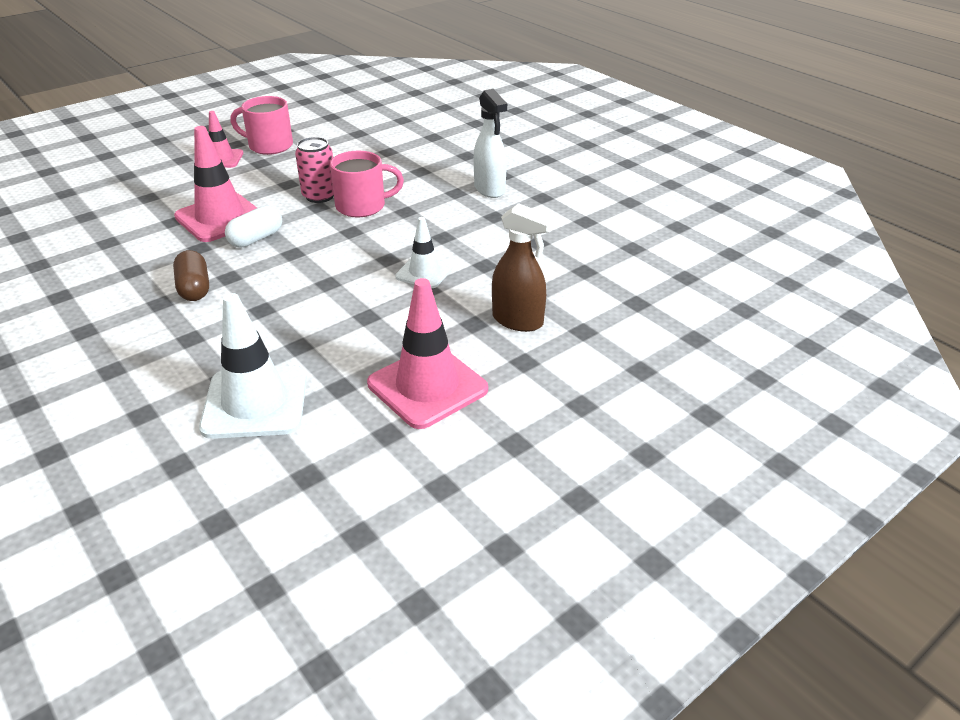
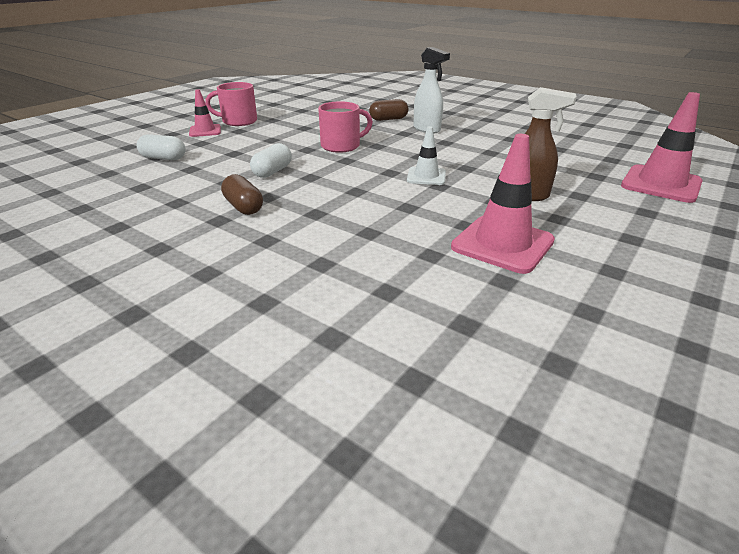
camera: 15 degrees left, 5 degrees down
pink traffic cone [174,126,257,242] -> pink traffic cone moved to [621,92,703,203]
white traffic cone [199,293,307,439] -> none
pink can [295,137,334,203] -> none
none -> white capsule [137,134,185,160]
none -> brown capsule [369,99,409,121]

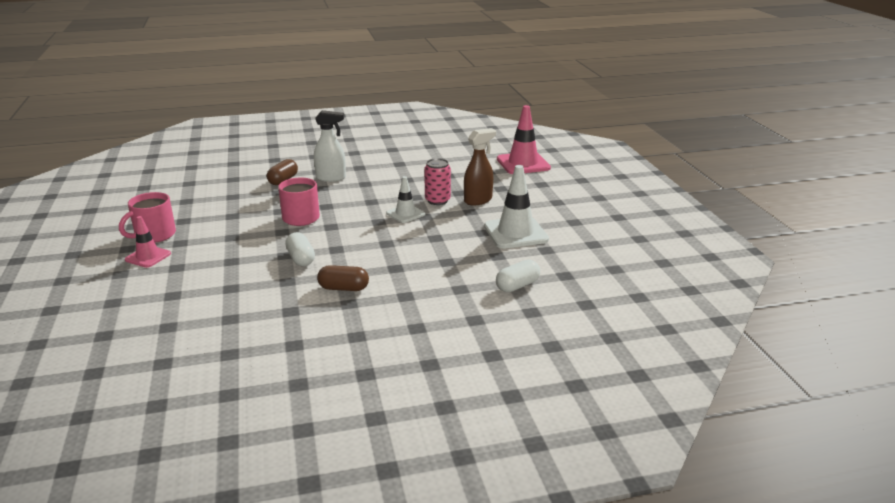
camera: 50 degrees left, 5 degrees down
white capsule [137,134,185,160] -> white capsule moved to [496,260,540,292]
pink traffic cone [451,134,555,274] -> white traffic cone [484,165,549,248]
none -> pink can [424,158,451,205]

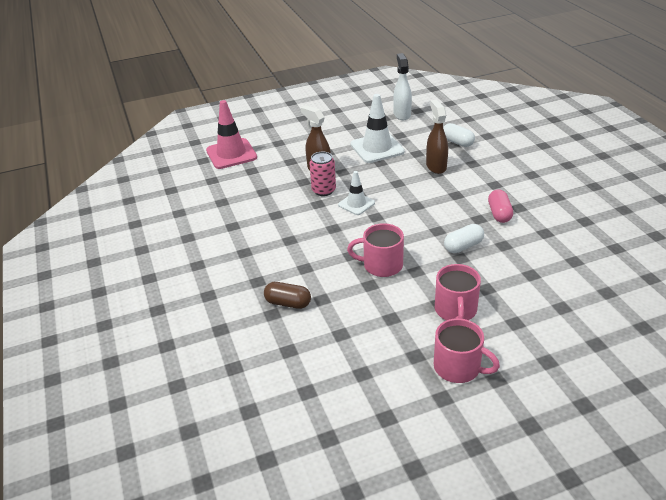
camera: 95 degrees left, 10 degrees up
pink traffic cone [125,216,171,268] -> none
white spray bottle [314,110,346,182] -> white spray bottle moved to [393,53,412,120]
brown capsule [317,265,369,291] -> pink capsule [488,189,513,223]
none -> brown spray bottle [426,100,448,174]
none -> pink mug [435,264,481,320]

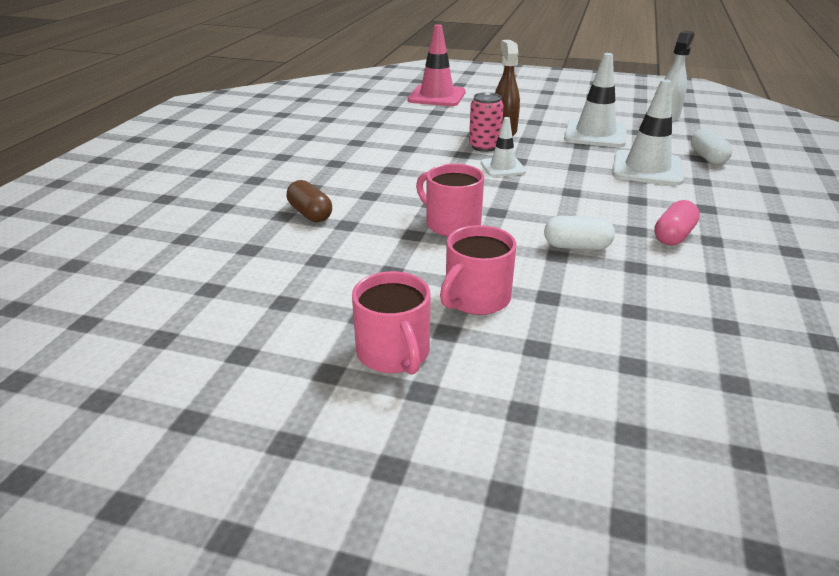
camera: 35 degrees right, 5 degrees down
brown spray bottle [426,100,448,174] -> white traffic cone [613,79,684,186]

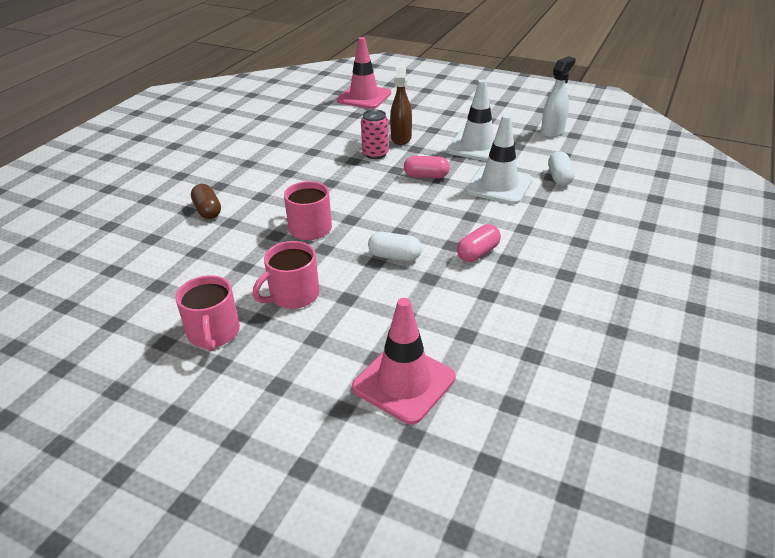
camera: 10 degrees right, 5 degrees up
white traffic cone [481,117,526,177] -> none
none -> pink traffic cone [352,298,456,424]
none -> pink capsule [404,156,450,178]

